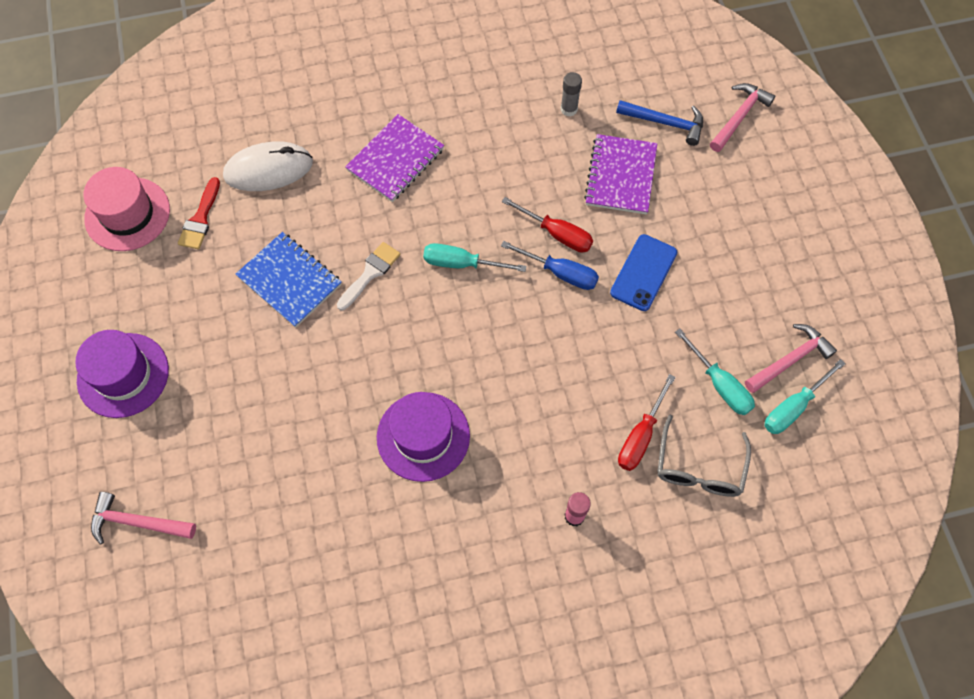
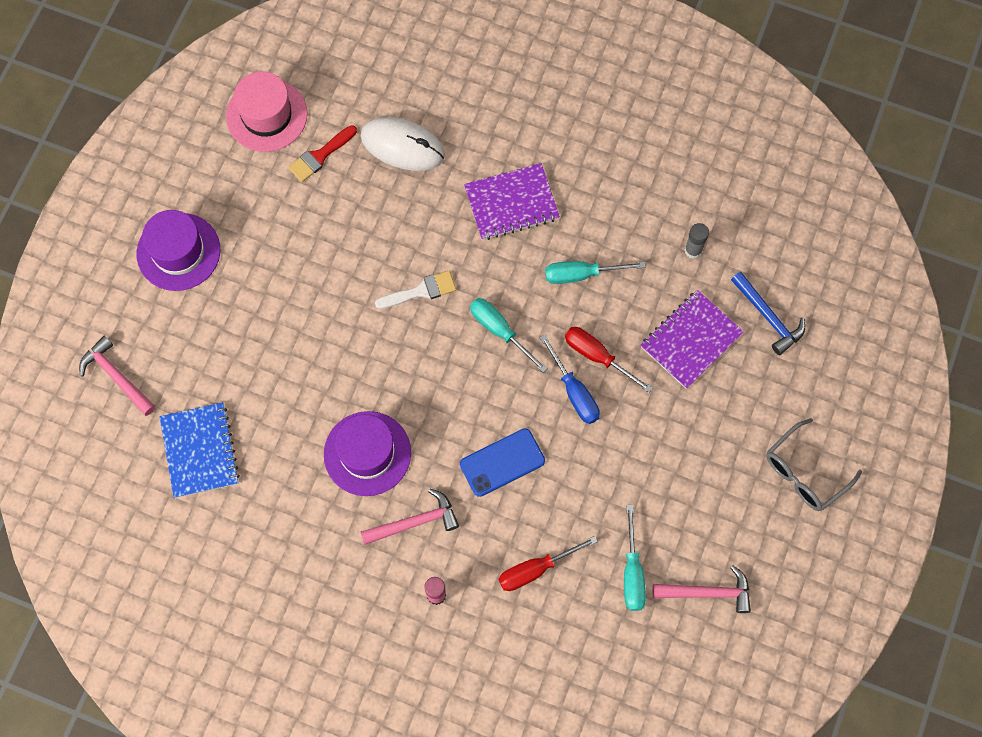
camera: 35 degrees right, 5 degrees up
blue notebook [236,232,342,328] -> blue notebook moved to [160,402,240,498]
red screwdriver [502,197,593,253] -> red screwdriver turned 150 degrees clockwise [565,327,652,393]
blue phone [610,234,677,311] -> blue phone moved to [460,428,545,497]
grey glasses [657,415,751,497] -> grey glasses moved to [766,418,862,511]
pink hammer [710,83,775,152] -> pink hammer moved to [361,489,459,545]
turquoise screwdriver [764,359,846,434] -> turquoise screwdriver moved to [545,261,645,284]

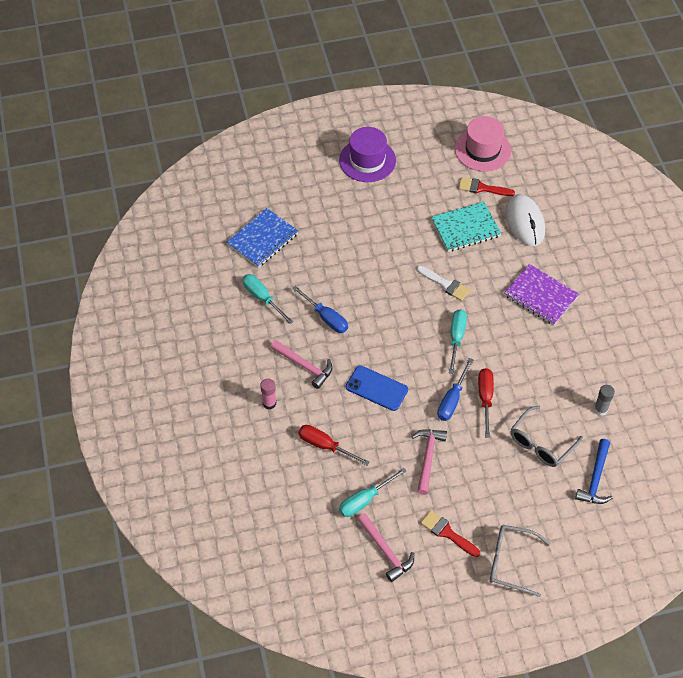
camera: 55 degrees right, 15 degrees down
pink hammer [79,336,156,416] -> pink hammer moved to [411,429,447,495]
purple hat [324,411,411,496] -> blue screwdriver [292,286,348,333]
turquoise screwdriver [545,261,645,284] -> turquoise screwdriver moved to [242,274,293,324]
purple notebook [641,290,744,389] -> grey glasses [510,406,583,467]
none -> red brush [421,510,480,557]
none -> turquoise notebook [431,202,502,252]

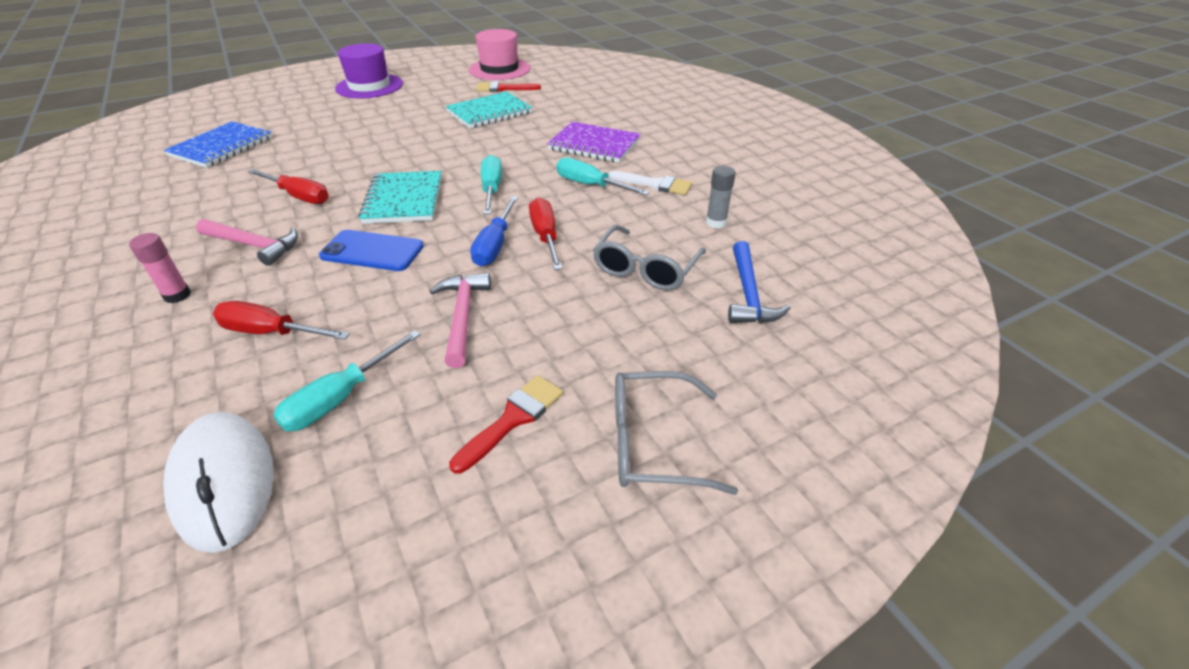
camera: 15 degrees left, 15 degrees down
turquoise screwdriver [242,274,293,324] -> turquoise screwdriver moved to [557,157,650,195]
blue screwdriver [292,286,348,333] -> red screwdriver [248,169,329,204]
pink hammer [357,513,414,582] -> none
white brush [417,265,470,301] -> white brush moved to [608,171,692,195]
red brush [421,510,480,557] -> red brush turned 105 degrees clockwise [449,375,563,474]
white mouse [506,194,545,246] -> white mouse moved to [163,412,274,553]
none -> turquoise notebook [358,171,442,224]

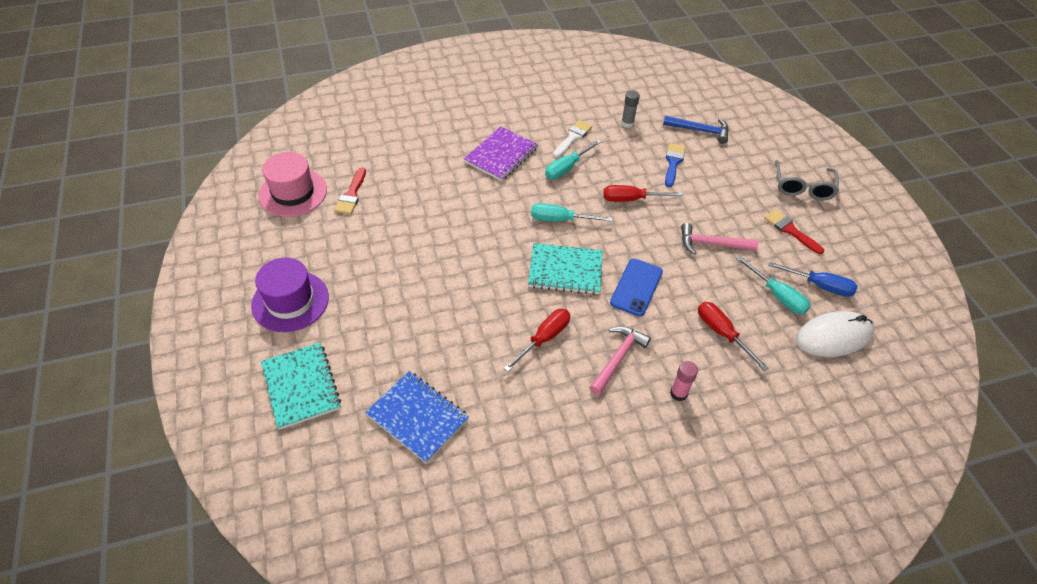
camera: 80 degrees left, 10 degrees up
red screwdriver [213,301,350,340] -> red screwdriver turned 120 degrees clockwise [698,302,769,371]
turquoise notebook [445,91,533,128] -> turquoise notebook moved to [261,343,341,430]
blue screwdriver [470,196,518,266] -> blue screwdriver moved to [768,261,858,297]
grey glasses [593,225,706,291] -> blue brush [665,143,685,187]

